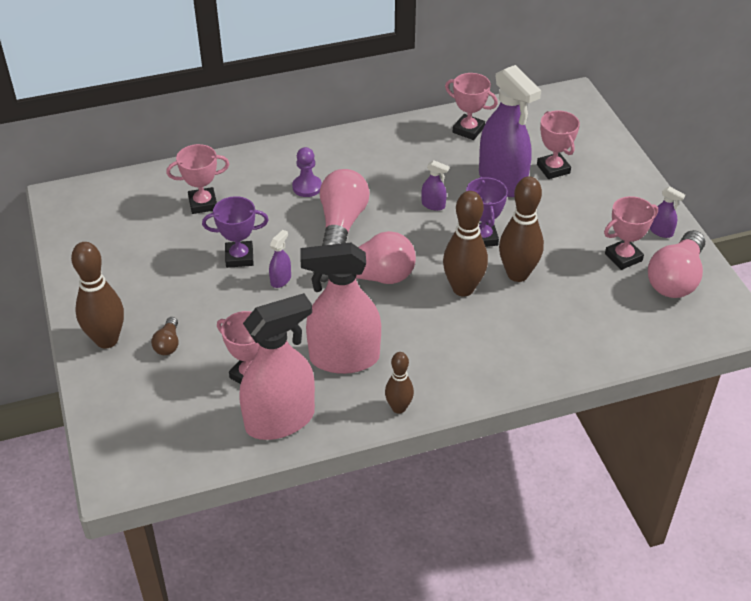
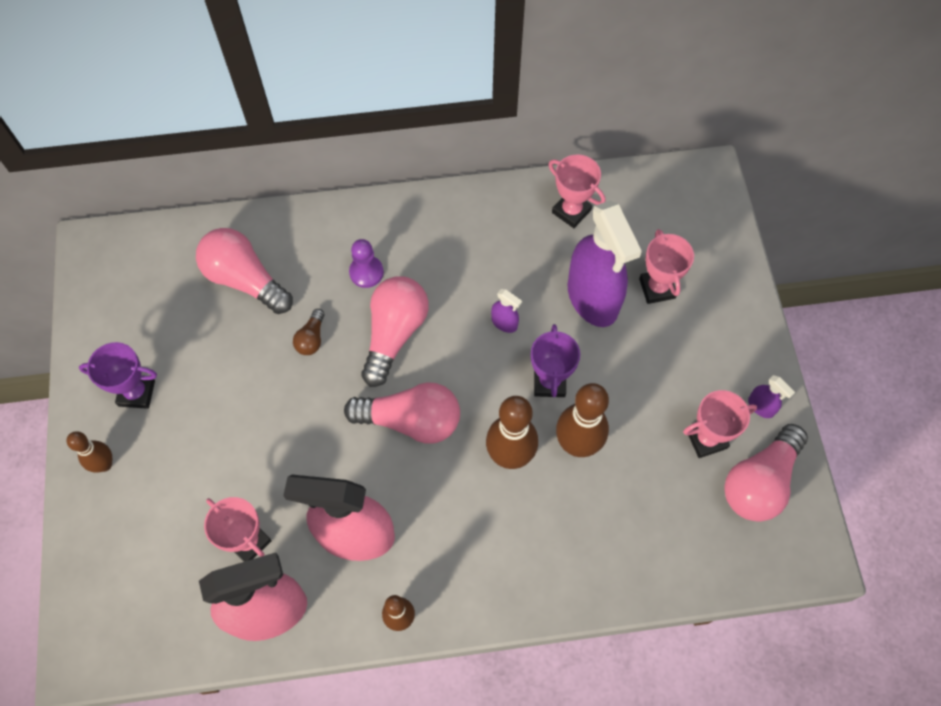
camera: 10 degrees right, 20 degrees up
brown bowling pin [71,242,124,349] -> brown bowling pin [67,431,112,473], size x0.59
brown light bulb [151,317,178,355] -> brown light bulb moved to [293,309,325,355]
pink trophy [166,144,229,214] -> pink light bulb [196,228,293,314]
purple trophy [202,196,269,268] -> purple trophy moved to [79,342,157,409]
purple spray bottle [269,230,291,288] -> none

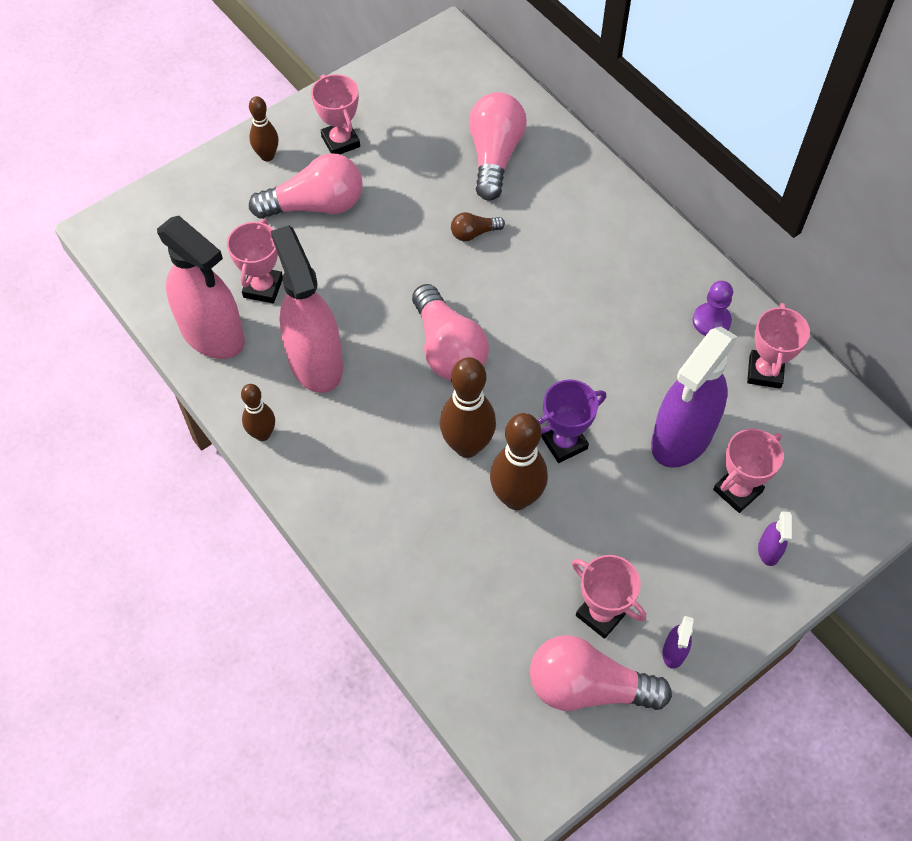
camera: 60 degrees right, 5 degrees down
purple trophy [79,342,157,409] -> pink trophy [311,74,360,154]
purple pawn [349,239,384,288] -> purple pawn moved to [693,281,733,336]
pink light bulb [362,276,428,387] -> pink light bulb moved to [249,153,363,219]
purple spray bottle [491,289,522,333] -> purple spray bottle moved to [758,511,792,566]

